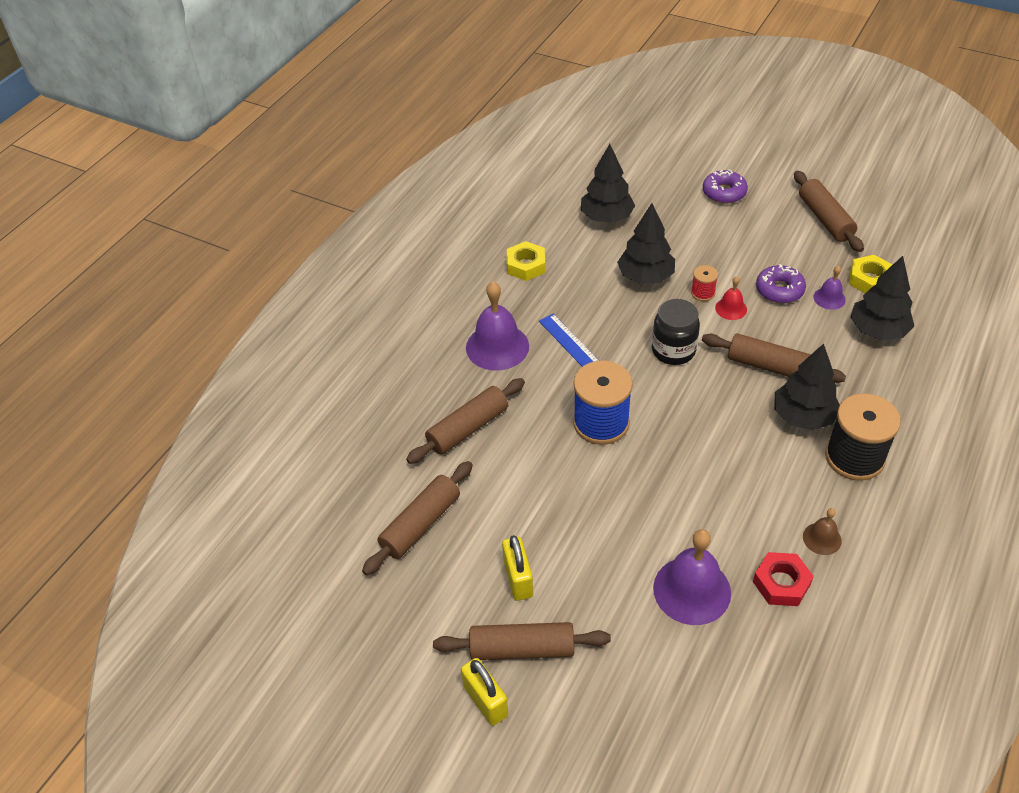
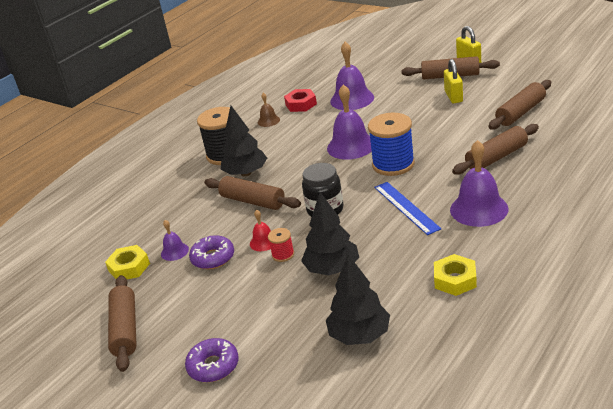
camera: 170 degrees left, 15 degrees down
black tree [850,256,914,340] -> none
none -> purple bell [327,85,372,160]

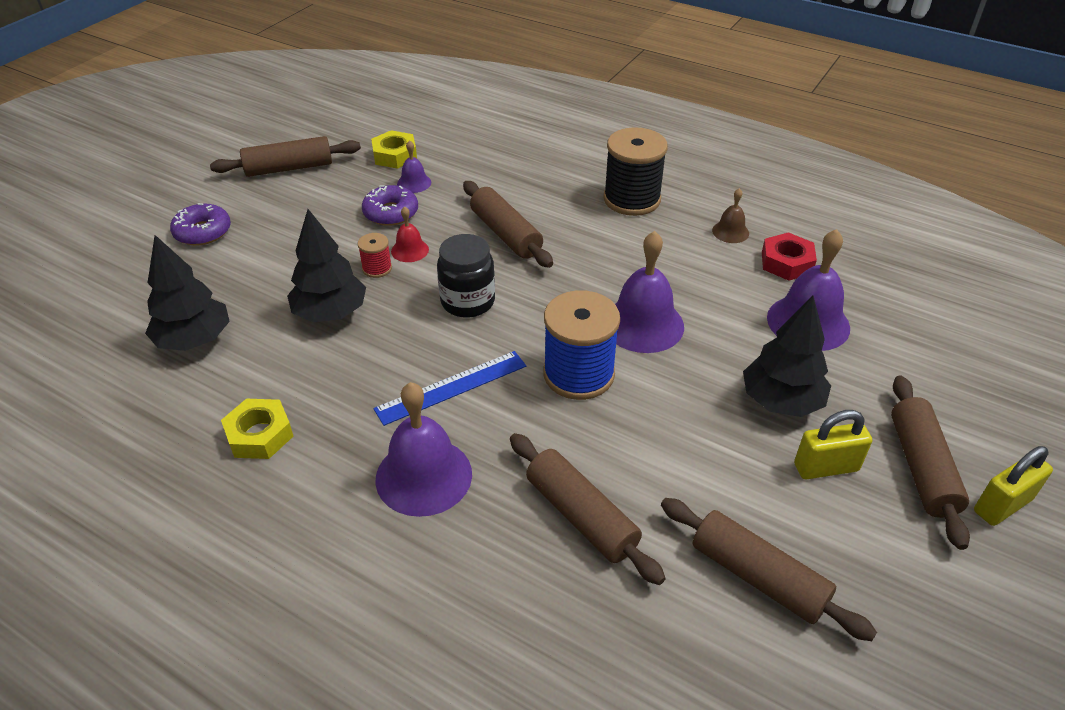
camera: 80 degrees right, 10 degrees up
brown rolling pin [204,176,301,210] -> brown rolling pin turned 60 degrees counterclockwise [463,181,553,268]
black tree [221,106,267,177] -> black tree moved to [743,296,831,417]

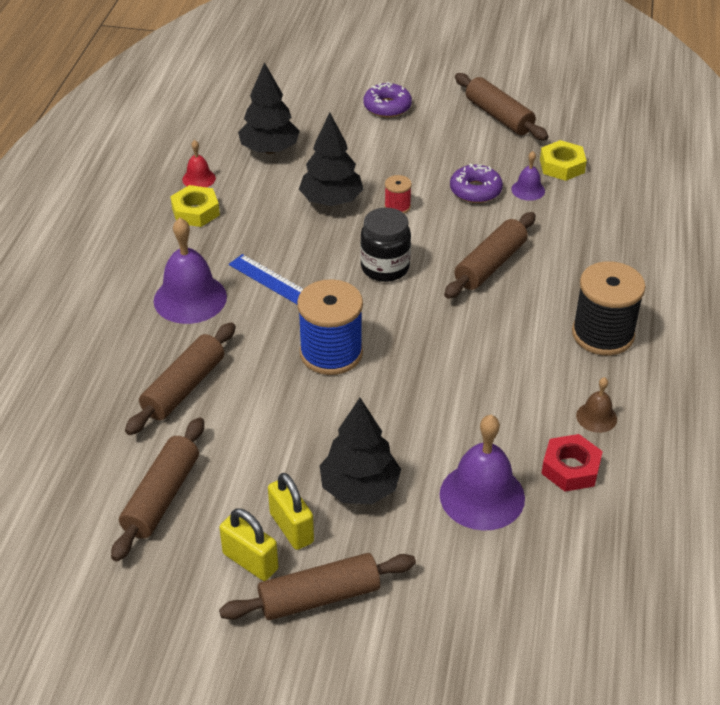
camera: 70 degrees right, 0 degrees up
red bell [391,206,429,262] -> red bell moved to [182,140,216,187]
purple bell [615,231,684,353] -> none
yellow padlock [974,446,1053,526] -> yellow padlock moved to [219,508,279,581]

